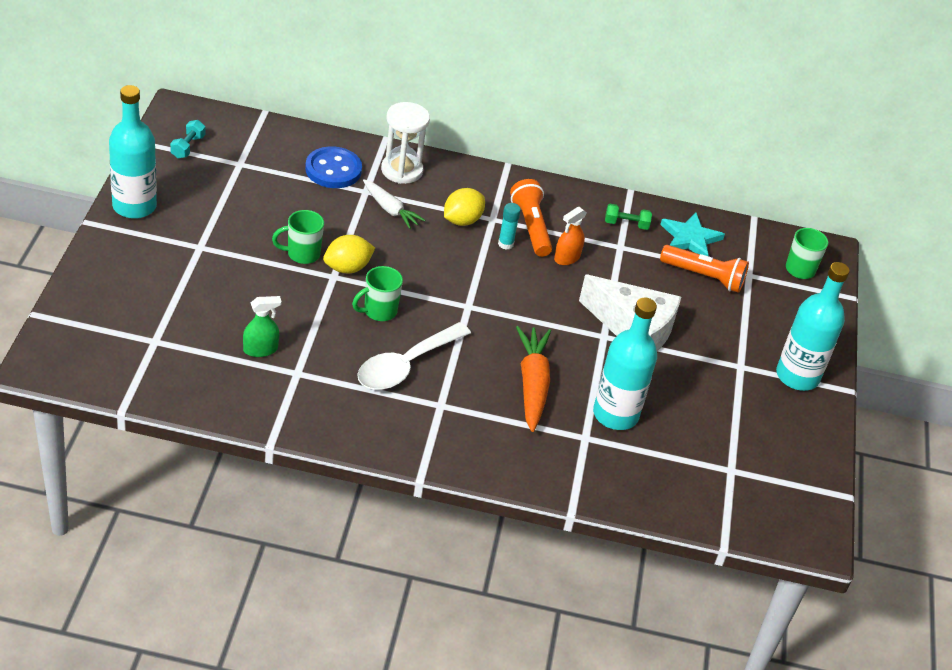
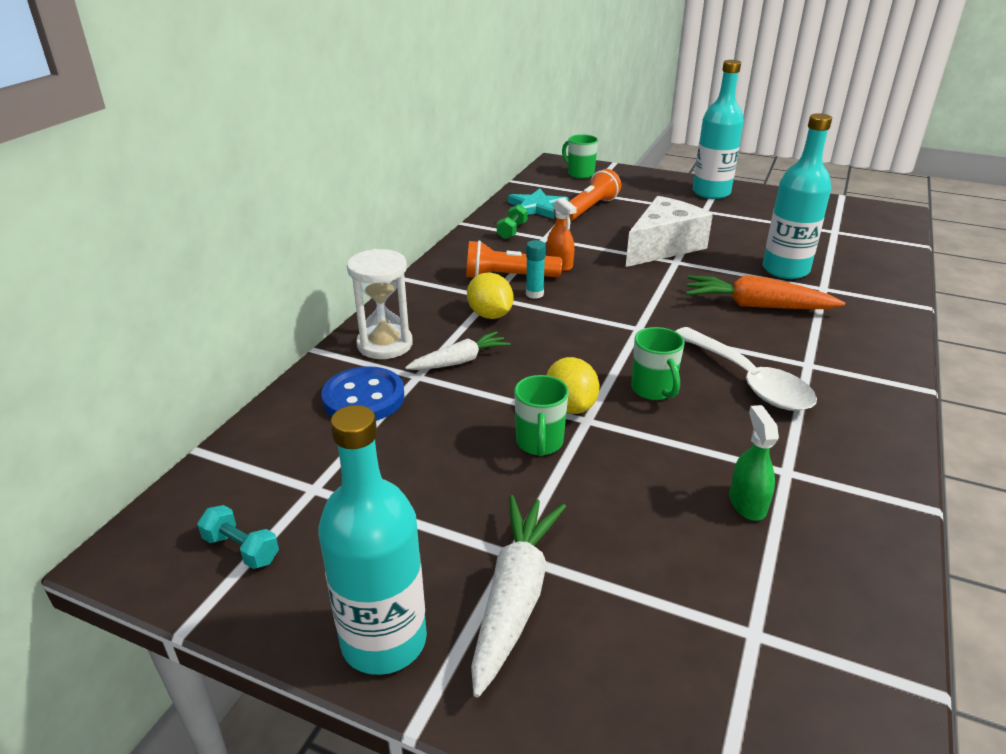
camera: 70 degrees left, 10 degrees down
none -> white carrot [471,495,566,698]

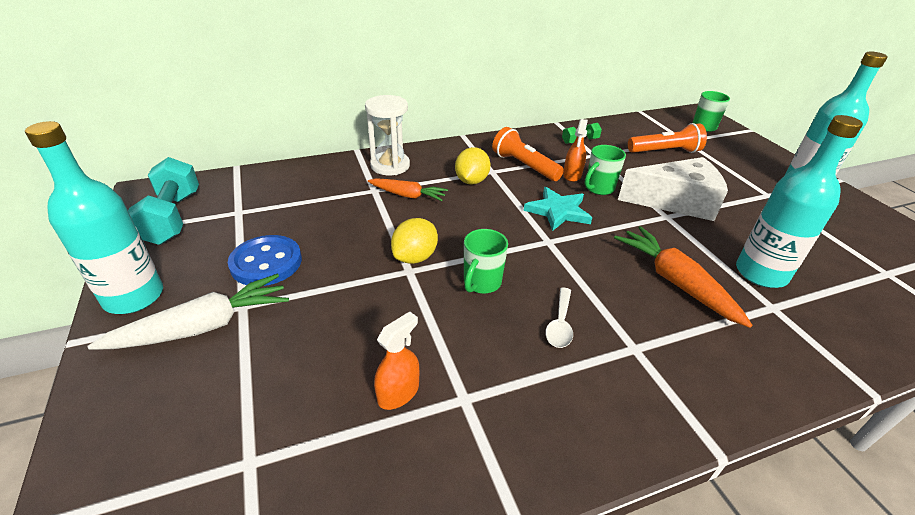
camera: 45 degrees right, 5 degrees up
turquoise dumbbell [197,505,279,569] -> turquoise dumbbell [128,157,199,245], size x1.97
blue button [321,366,405,421] -> blue button moved to [228,235,302,286]
white carrot [405,331,511,370] -> orange carrot [368,178,448,201]
turquoise star [508,188,569,219] -> turquoise star moved to [524,187,592,231]
green mug [514,375,569,456] -> green mug moved to [584,145,626,195]
turquoise glue stick [526,240,546,299] -> none
white spoon [675,327,817,411] -> white spoon [545,287,573,348], size x0.51
green spray bottle [729,405,779,521] -> orange spray bottle [374,311,419,410]

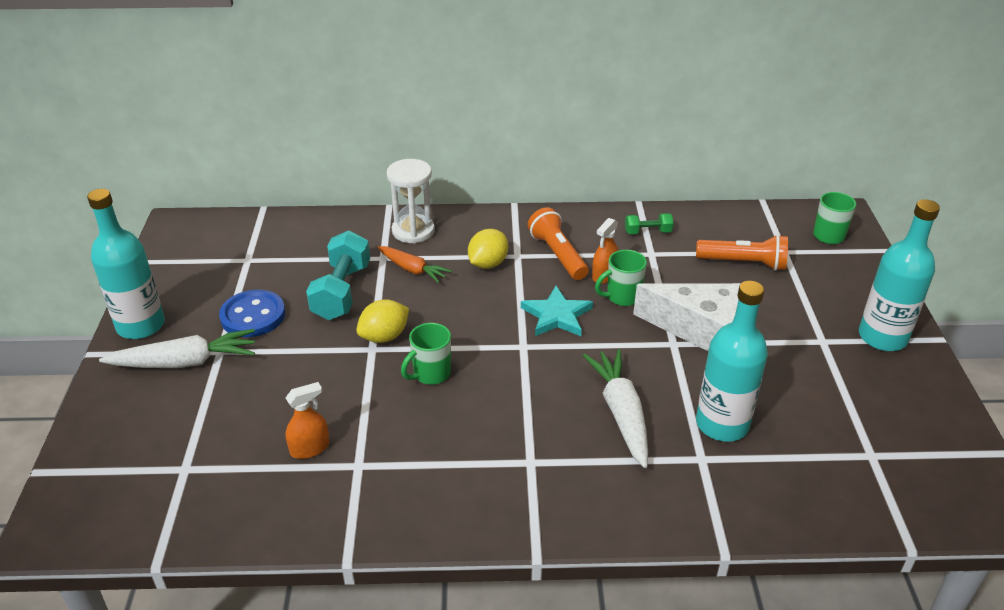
camera: 20 degrees right, 0 degrees up
turquoise dumbbell [128,157,199,245] -> turquoise dumbbell moved to [306,230,370,320]
white spoon [545,287,573,348] -> none
orange carrot [614,226,752,328] -> white carrot [583,349,648,468]

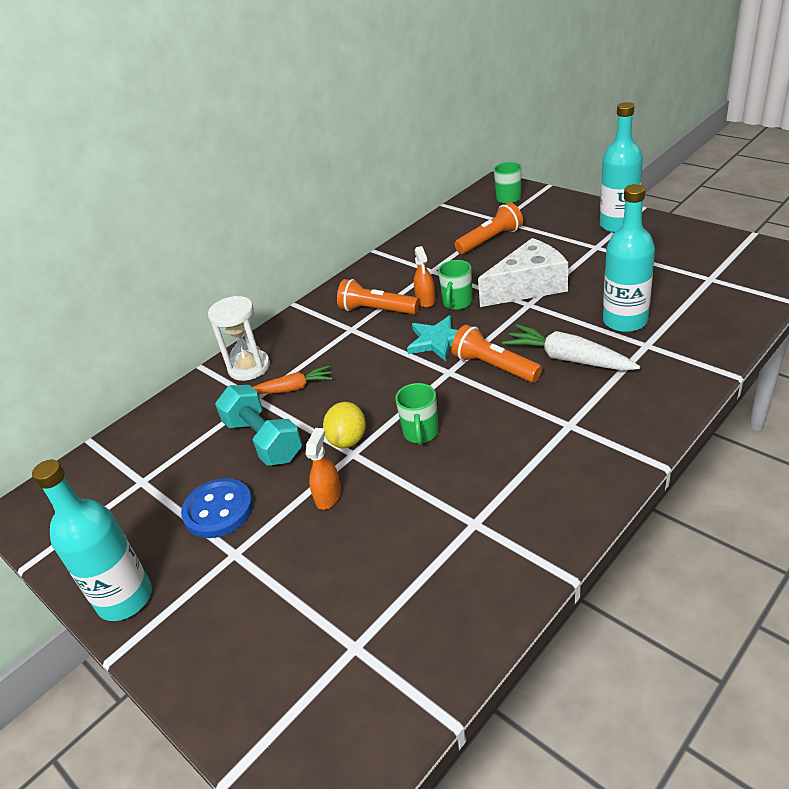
camera: 40 degrees left, 0 degrees up
white carrot [99,329,255,368] -> none
orange spray bottle [285,382,329,459] -> orange spray bottle moved to [306,428,341,510]
yellow lemon [468,229,508,269] -> none
green dumbbell [625,213,673,234] -> none
none -> orange flashlight [451,325,542,383]

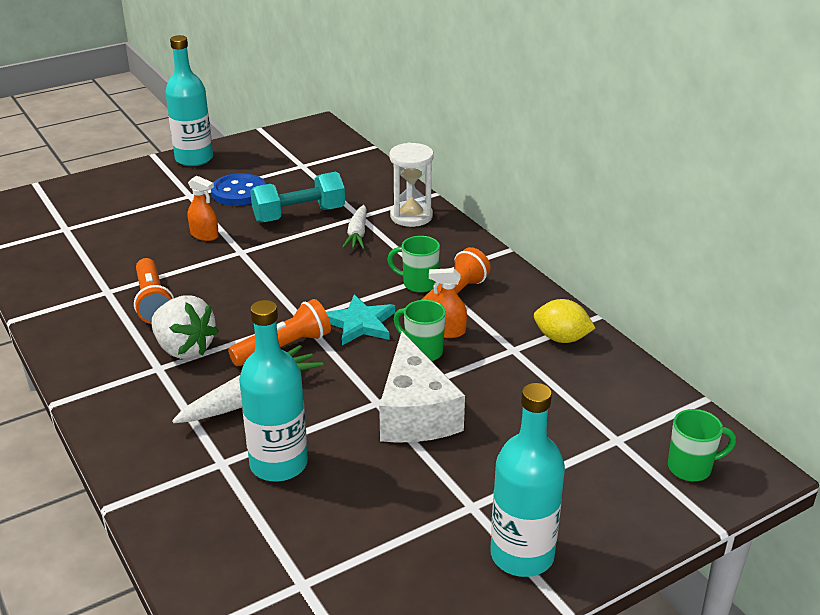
camera: 100 degrees right, 5 degrees down
orange carrot [253,365,332,394] -> white carrot [342,205,367,249]
yellow lemon [323,402,366,448] -> yellow lemon moved to [534,299,595,343]
green mug [395,383,439,445] -> green mug moved to [387,236,440,293]
orange flashlight [455,202,523,254] -> orange flashlight moved to [134,258,174,324]
none -> white strawberry [151,295,219,359]

